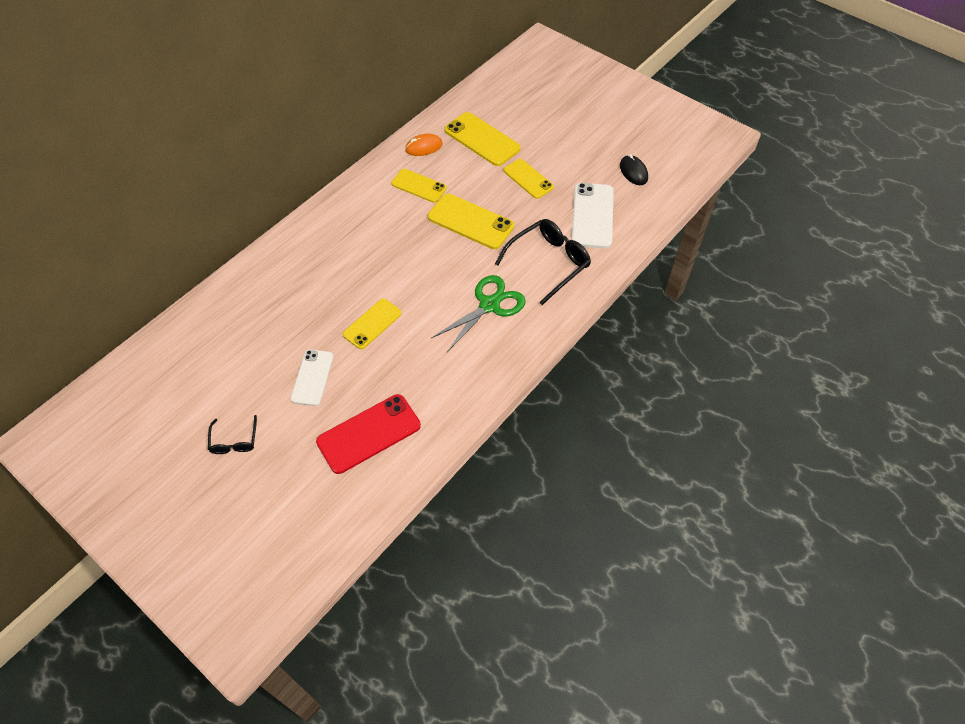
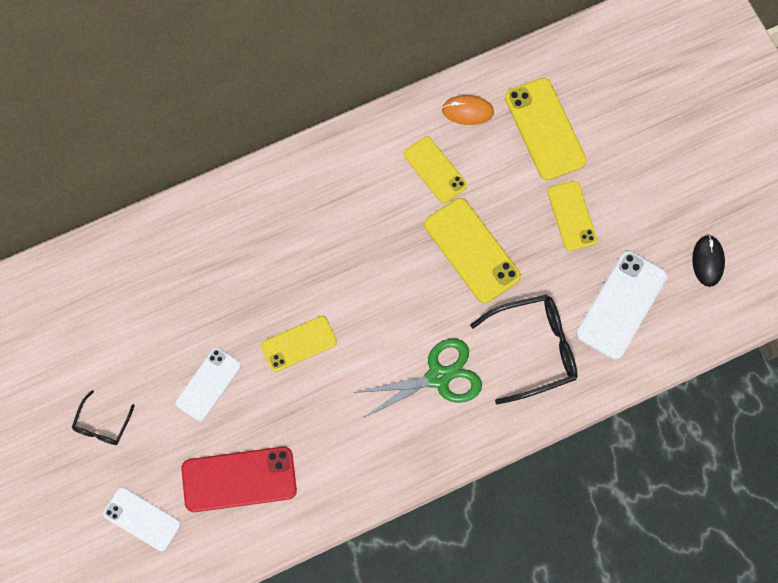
camera: 25 degrees right, 15 degrees up
none -> white phone [103,487,181,551]

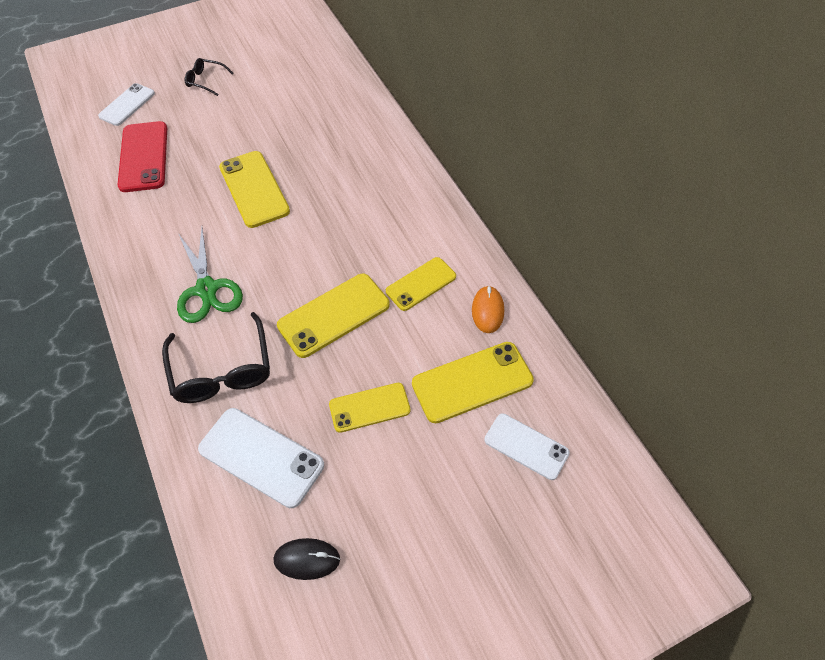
camera: 90 degrees right, 15 degrees down
white phone [175,347,241,421] -> white phone moved to [484,413,570,480]
yellow phone [261,316,337,372] -> yellow phone [219,151,290,228], size x1.51

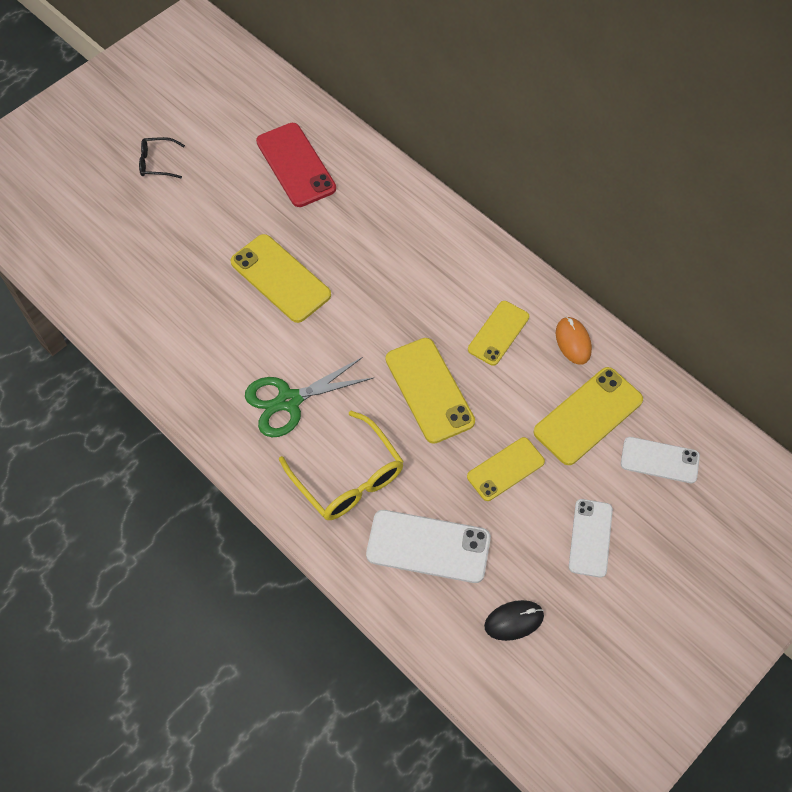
camera: 20 degrees left, 5 degrees up
white phone [98,83,155,126] -> white phone moved to [569,499,613,578]
red phone [118,121,167,192] -> red phone moved to [256,123,336,207]
black glasses [162,312,270,403] -> yellow glasses [279,411,404,520]
green scissors [177,227,243,323] -> green scissors turned 105 degrees clockwise [245,357,373,437]
yellow phone [277,274,390,358] -> yellow phone turned 60 degrees counterclockwise [386,338,475,444]

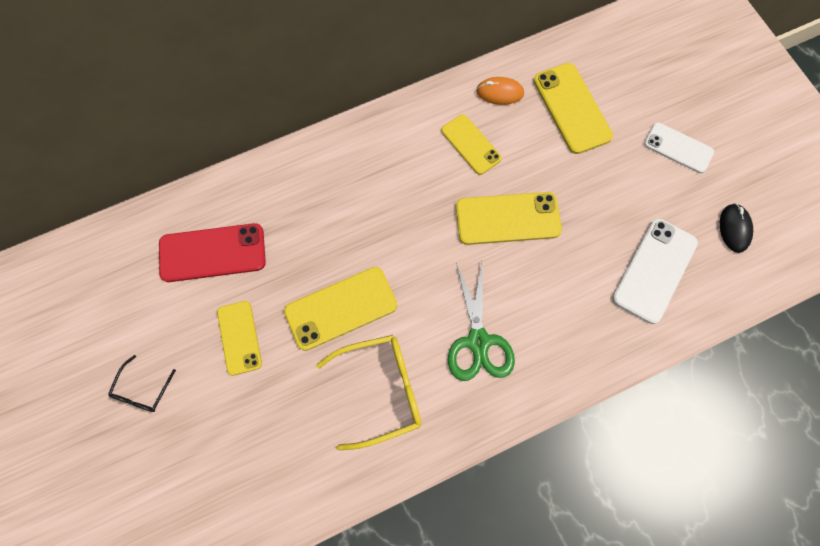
camera: 70 degrees left, 10 degrees up
yellow glasses [279,411,404,520] -> yellow glasses moved to [316,335,421,451]
yellow phone [467,437,545,501] -> yellow phone moved to [217,301,262,376]
white phone [621,437,700,483] -> none

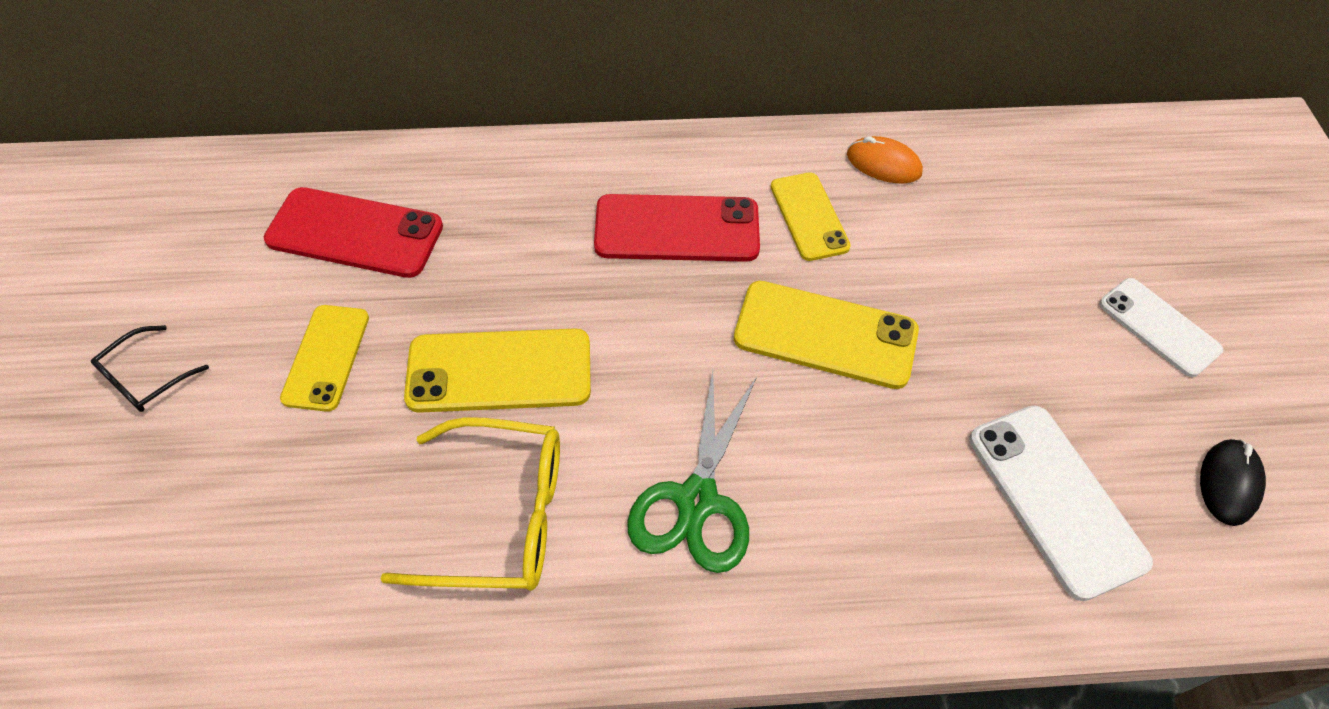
camera: 20 degrees right, 15 degrees down
yellow phone [534,63,613,154] -> none
white phone [612,219,698,324] -> white phone turned 75 degrees counterclockwise [969,405,1153,601]
none -> red phone [594,194,760,262]

